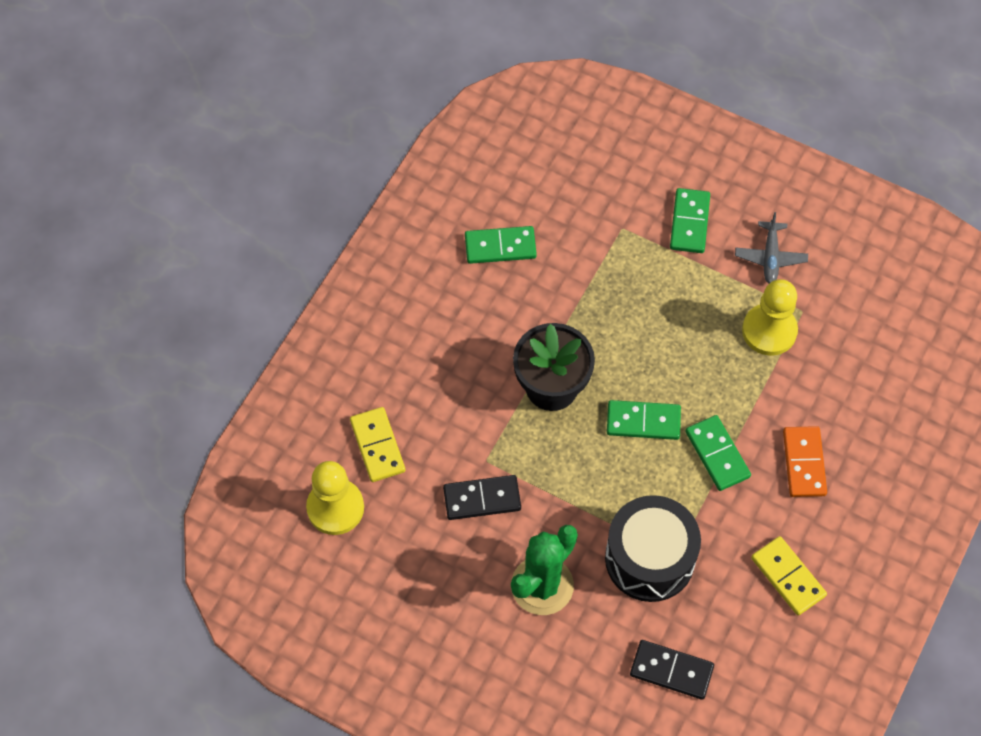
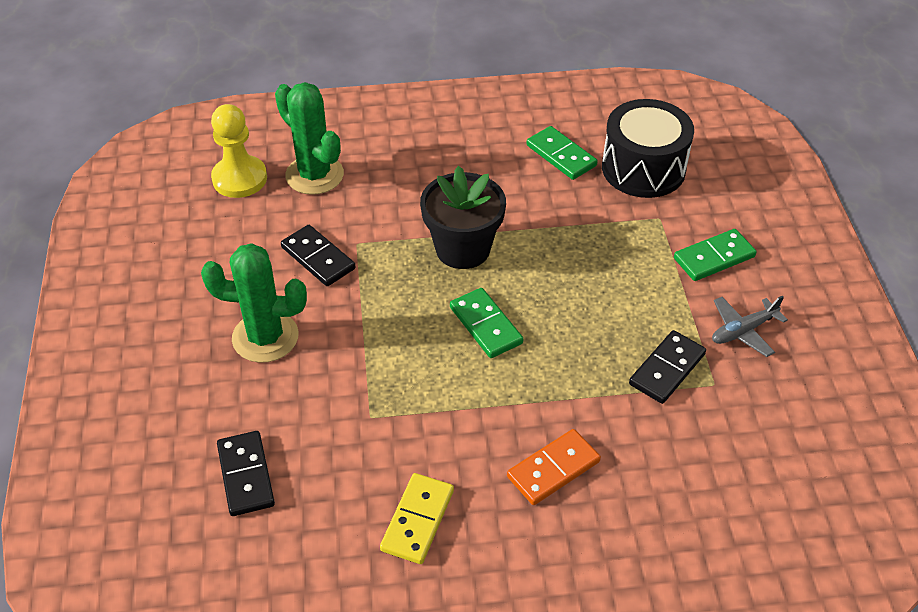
camera: 55 degrees right, 15 degrees down
yellow domino [350,407,405,482] -> green cactus [275,82,344,195]
black drum [605,495,701,602] -> black drum moved to [602,99,694,198]
green domino [685,415,751,491] -> none
yellow pawn [742,279,798,356] -> black domino [629,330,706,404]

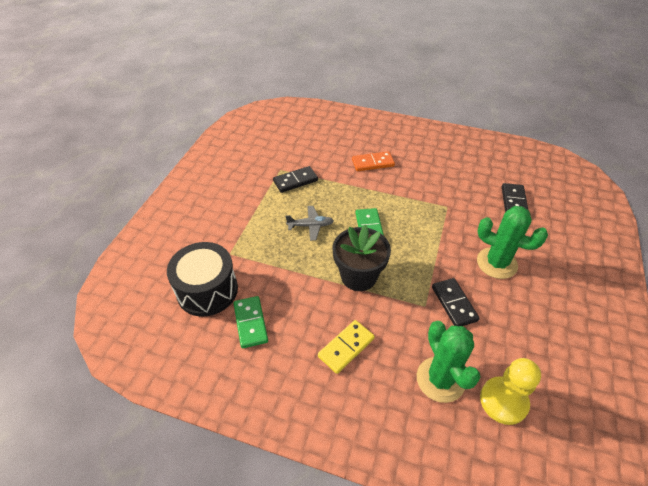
camera: 155 degrees left, 0 degrees up
yellow domino [380,473,454,564] -> yellow domino moved to [318,320,375,374]
green domino [674,229,757,281] -> none
grey plane [712,295,788,357] -> grey plane moved to [286,206,334,241]

